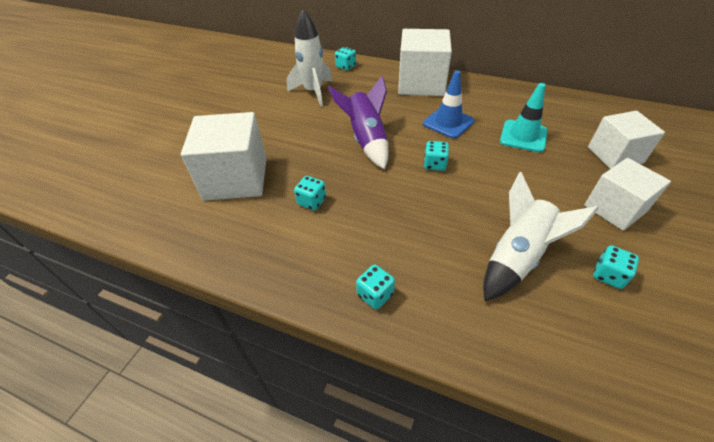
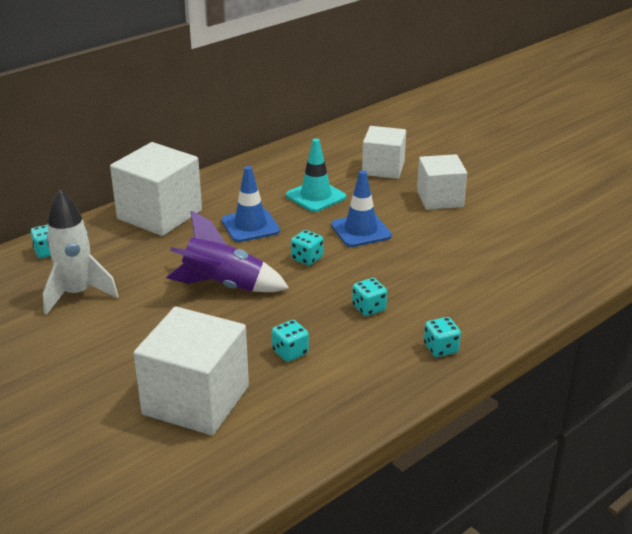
camera: 65 degrees left, 15 degrees down
white rocket [483,172,599,301] -> none
turquoise dice [593,245,639,289] -> turquoise dice moved to [352,278,387,316]
none -> blue traffic cone [331,170,392,247]

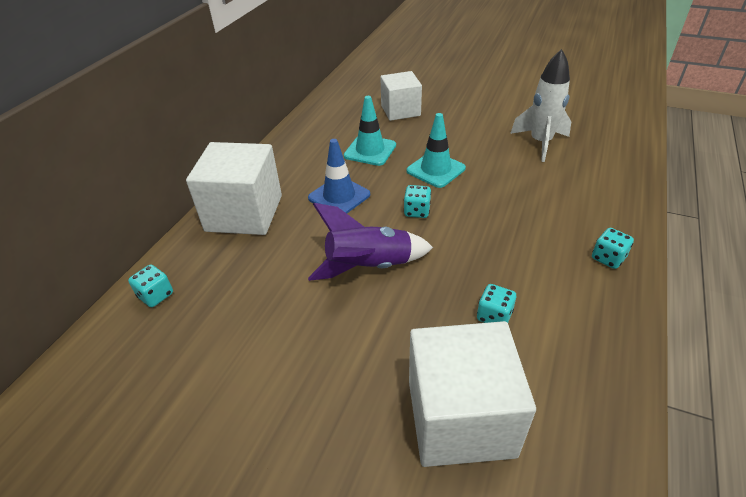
camera: 25 degrees left, 10 degrees up
white rocket [43,190,118,315] -> white rocket moved to [510,49,571,162]
blue traffic cone [331,170,392,247] -> turquoise traffic cone [407,113,466,188]
turquoise dice [352,278,387,316] -> none
white cube [417,154,467,210] -> none

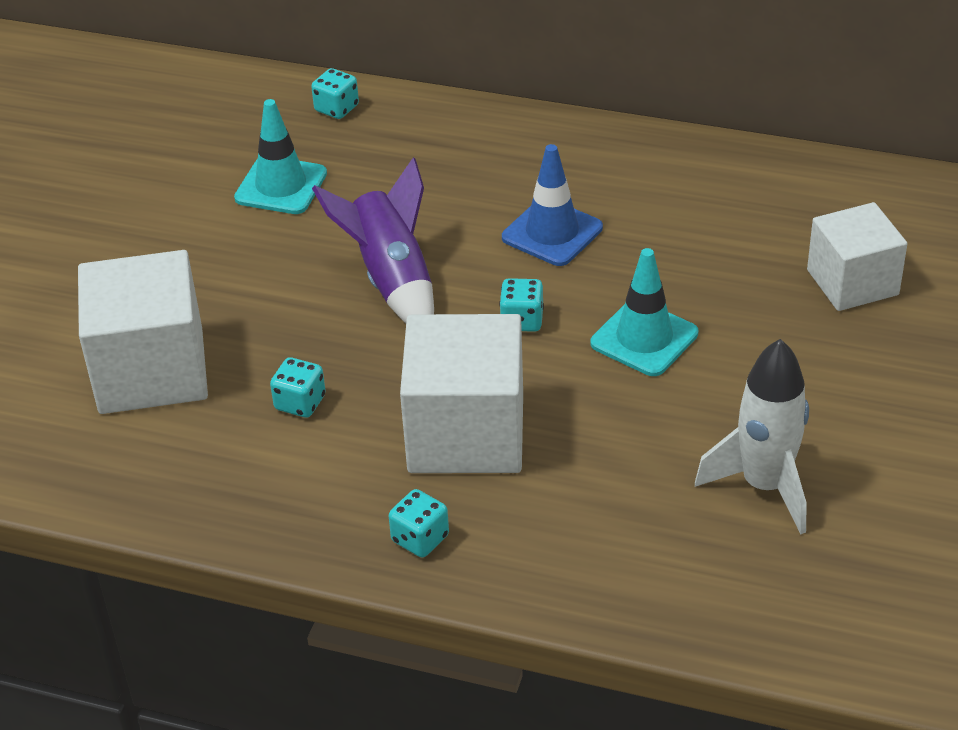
camera: 85 degrees right, 0 degrees up
white cube [186,142,282,235] -> white cube moved to [400,314,523,473]
turquoise traffic cone [344,96,396,166] -> turquoise traffic cone moved to [234,99,327,214]

